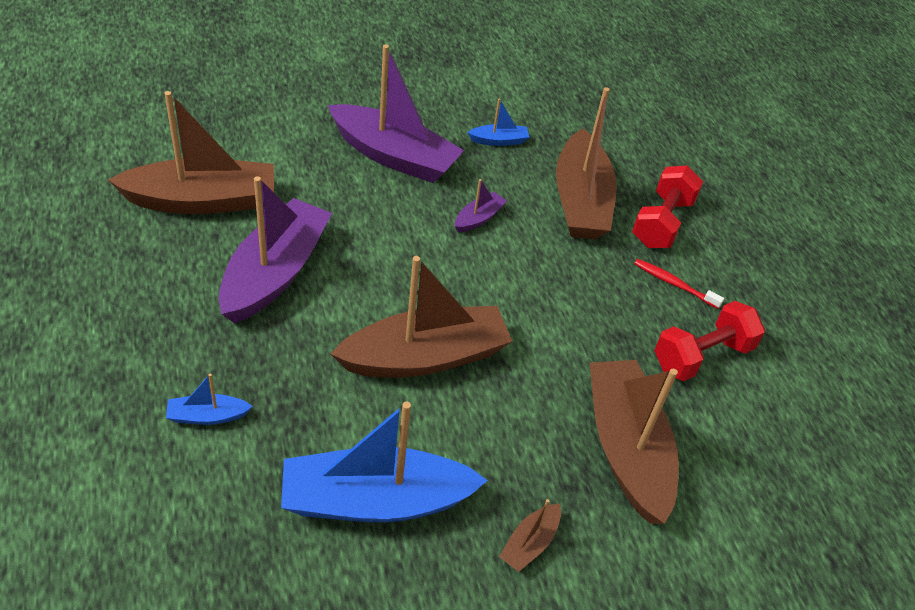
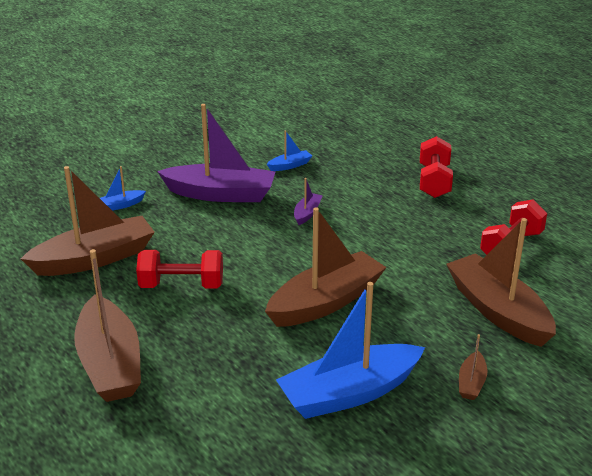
camera: 15 degrees left, 15 degrees down
blue boat [166,374,253,425] -> blue boat moved to [100,166,146,211]
purple boat [219,176,332,323] -> red dumbbell [136,250,223,289]
brown boat [556,87,617,239] -> brown boat moved to [74,249,141,402]
red toothbrush [634,259,724,309] -> none

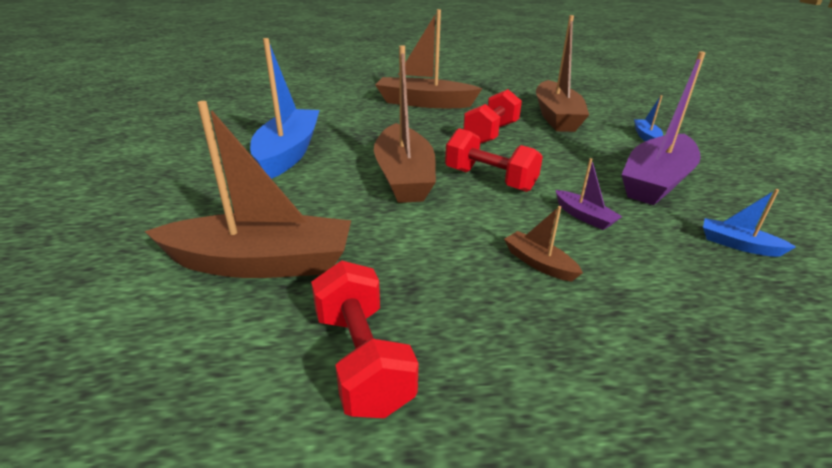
camera: 120 degrees right, 0 degrees up
blue boat [267,130,312,171] -> blue boat turned 120 degrees clockwise [703,189,796,257]
red dumbbell [420,136,453,198] -> red dumbbell moved to [445,128,543,192]
brown boat [459,334,487,400] -> brown boat moved to [504,206,583,282]

